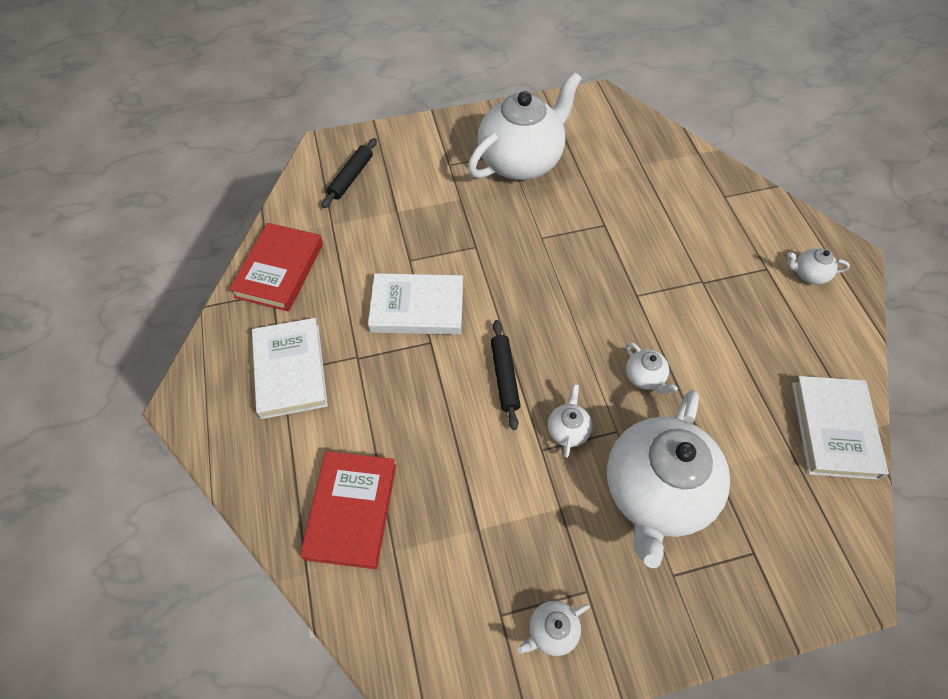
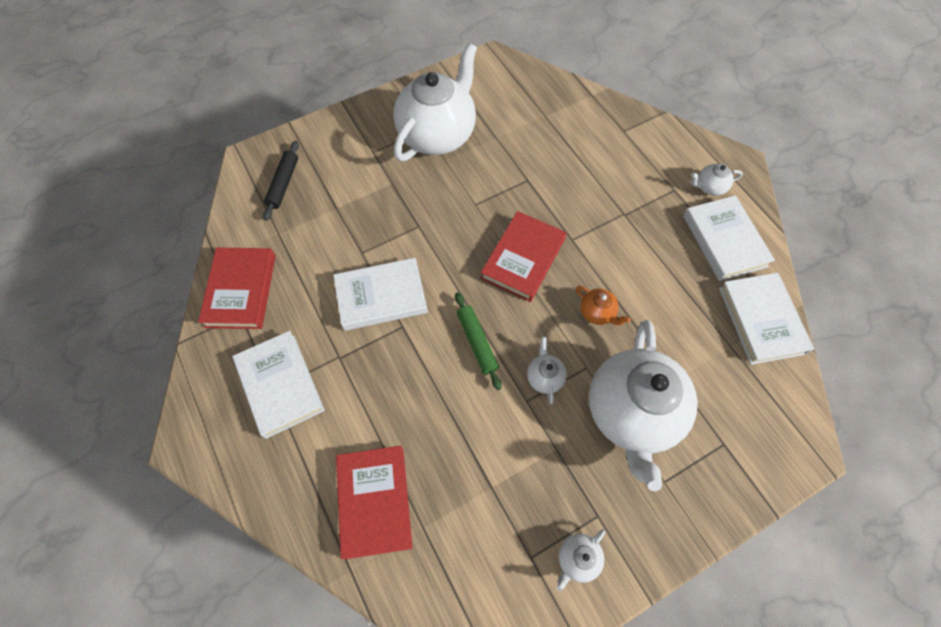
camera: 15 degrees left, 5 degrees up
black rolling pin [491,320,520,430] -> green rolling pin [455,292,502,390]
white teapot [626,342,678,394] -> orange teapot [576,286,631,325]
none -> red book [481,211,566,302]
none -> white book [683,195,775,281]

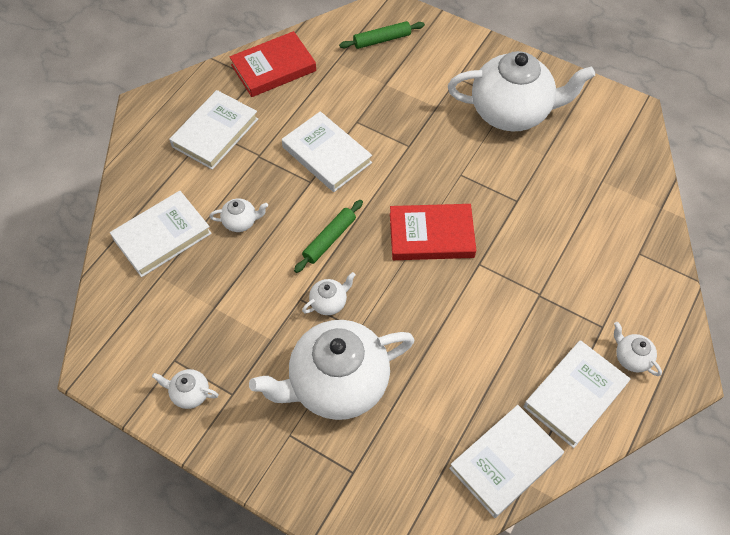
camera: 60 degrees right, 5 degrees down
black rolling pin [263,141,299,221] -> green rolling pin [339,21,425,49]
red book [336,446,413,559] -> white book [110,191,212,277]
orange teapot [576,286,631,325] -> none
none -> white teapot [209,199,268,232]

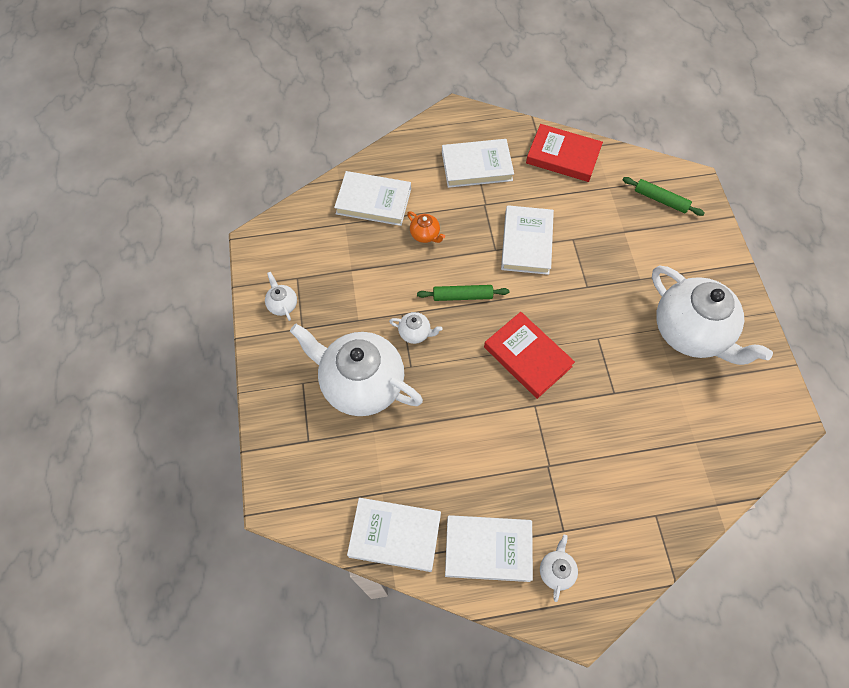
camera: 50 degrees right, 5 degrees up
white teapot [209,199,268,232] -> orange teapot [407,212,445,243]

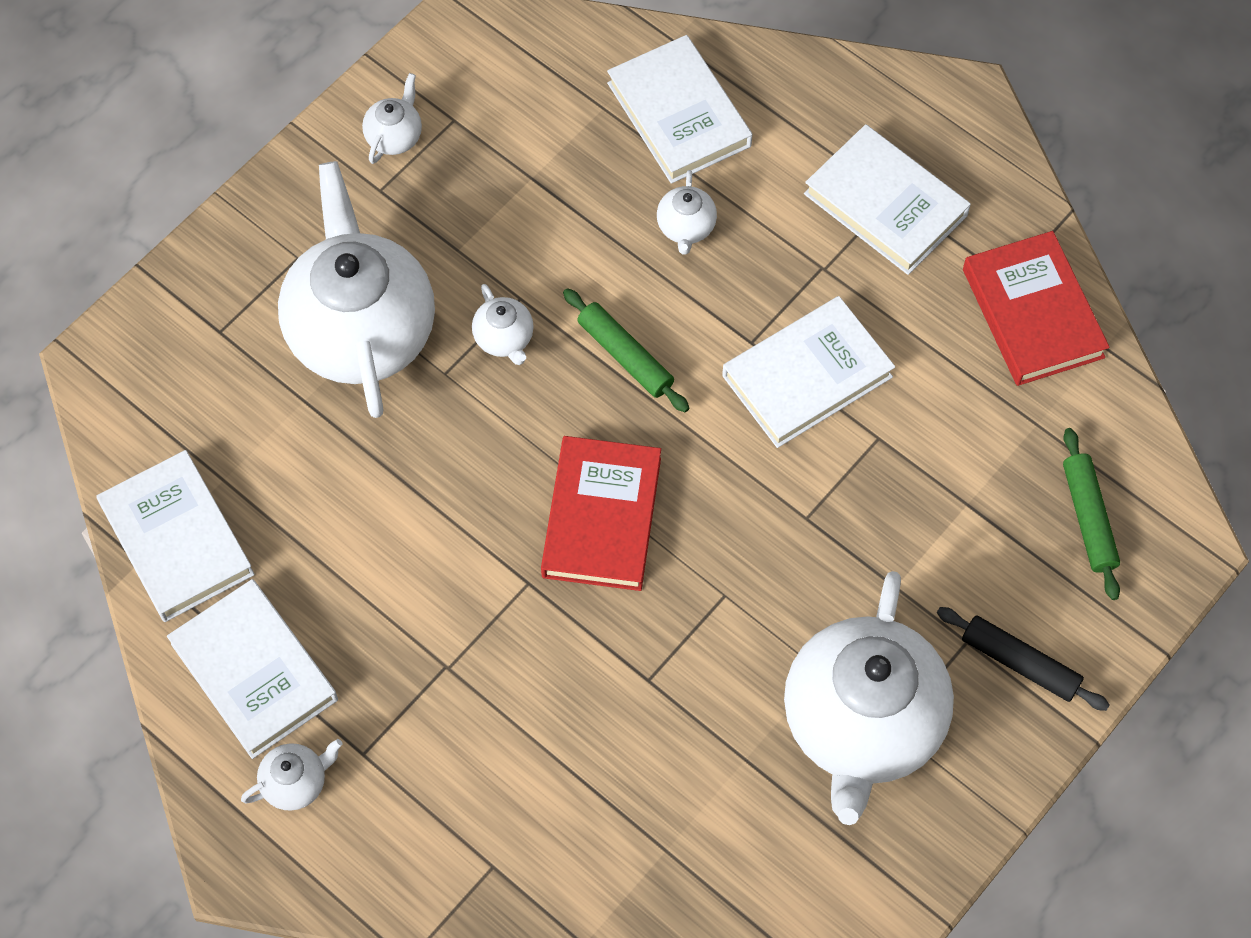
camera: 50 degrees right, 0 degrees up
orange teapot [407,212,445,243] -> white teapot [657,170,717,255]
none -> black rolling pin [937,607,1110,711]

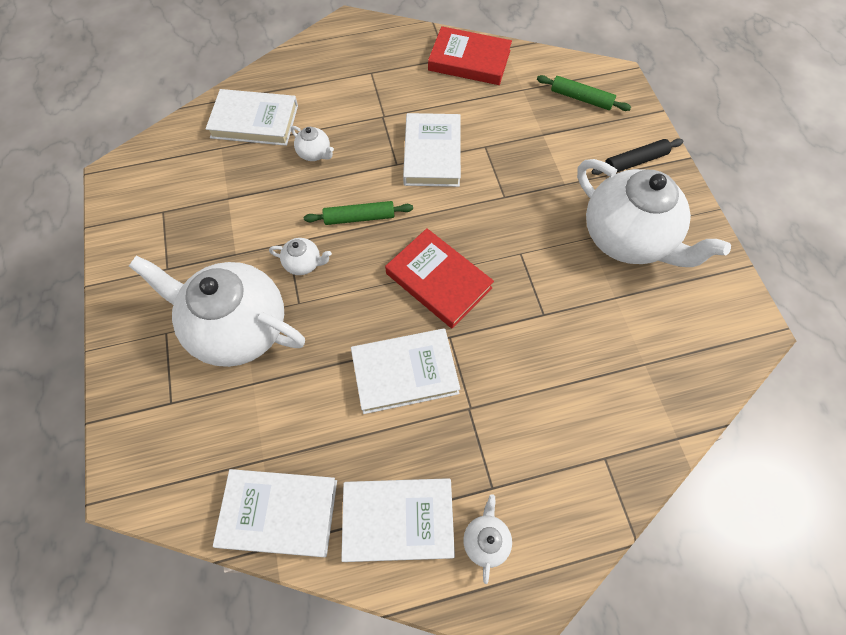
camera: 55 degrees left, 0 degrees up
white teapot [362,73,422,164] -> none
white book [804,124,971,275] -> white book moved to [351,328,460,414]

